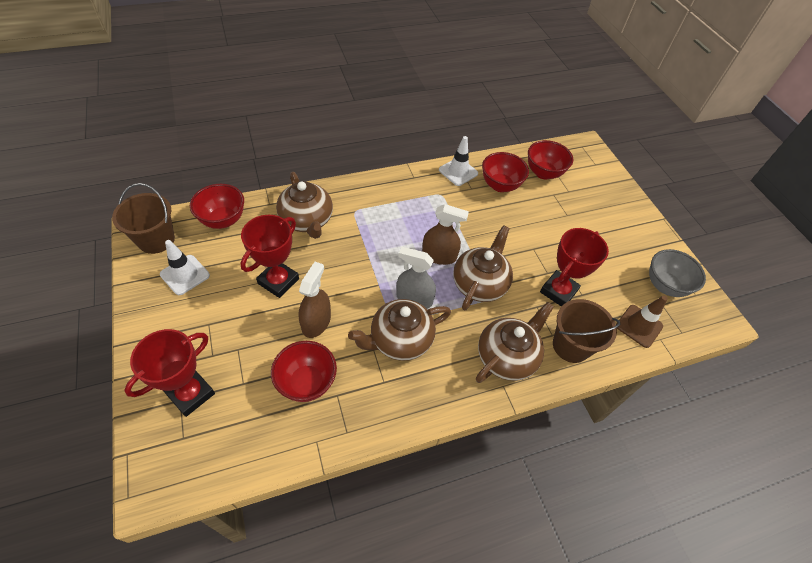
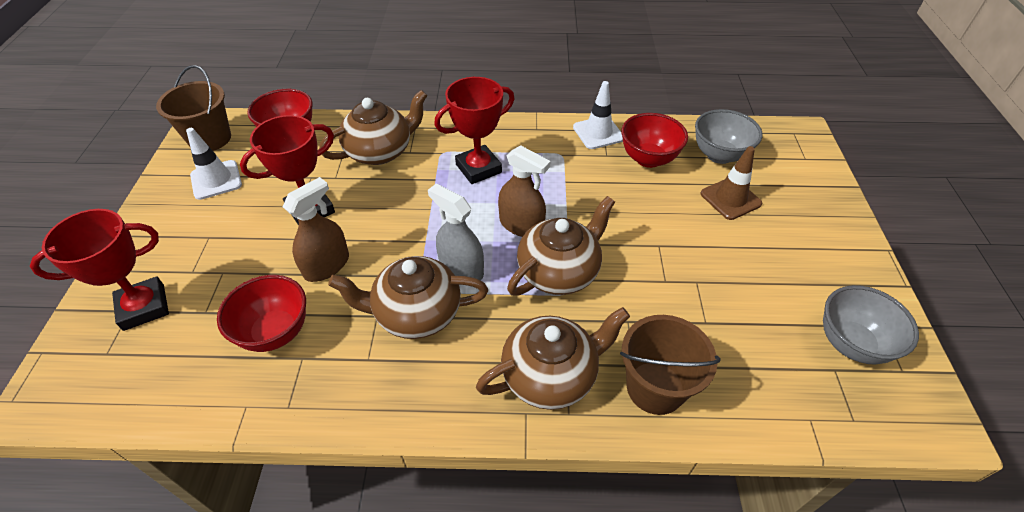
camera: 25 degrees right, 5 degrees down
brown teapot [276,172,333,239] -> brown teapot turned 120 degrees counterclockwise [319,90,428,165]
red bowl [528,140,573,179] -> grey bowl [695,109,763,164]
red trophy [540,228,609,307] -> red trophy moved to [434,77,515,184]
brown traffic cone [616,296,668,348] -> brown traffic cone moved to [700,146,762,220]

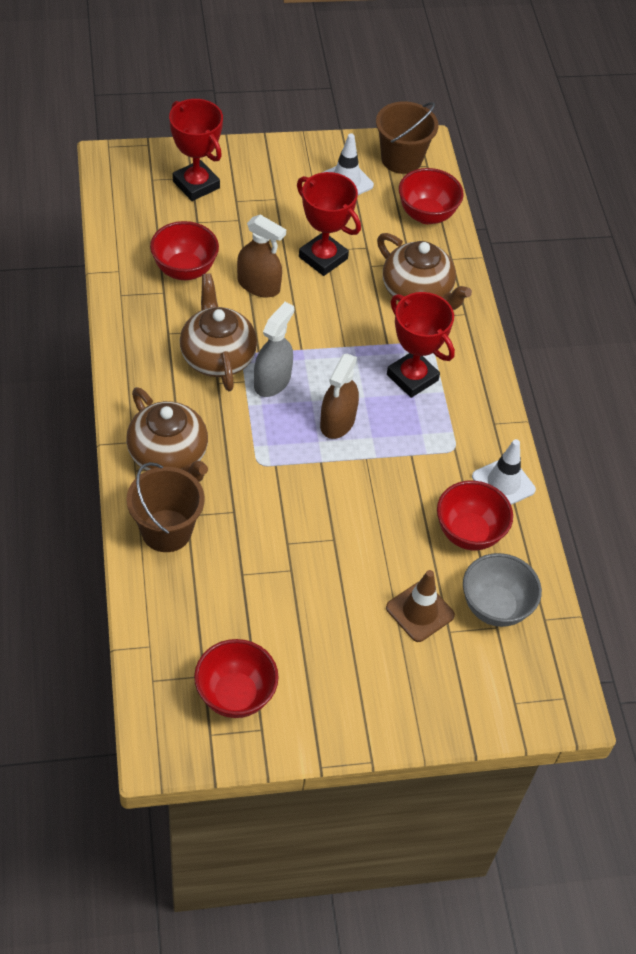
camera: 75 degrees right, 5 degrees up
brown teapot [507,196,615,295] -> none
grey bowl [823,285,919,364] -> red bowl [194,639,279,718]

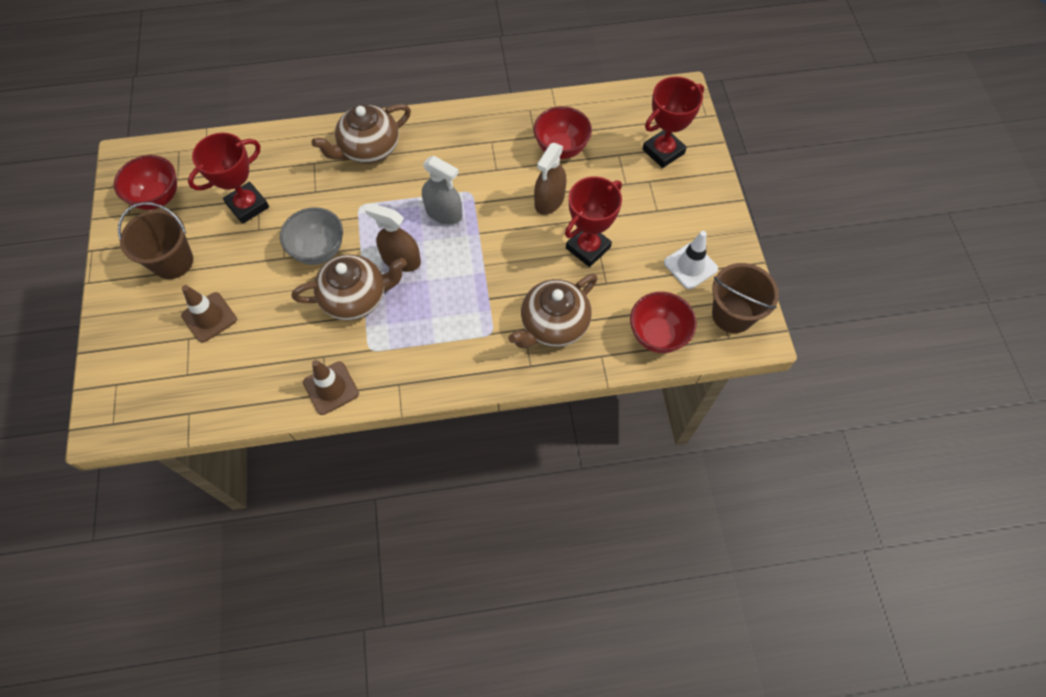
camera: 95 degrees right, 10 degrees up
brown bucket [127,462,205,552] -> brown bucket moved to [118,202,193,279]
brown teapot [180,273,257,391] -> brown teapot moved to [291,254,407,321]
red trophy [387,292,455,398] -> red trophy moved to [188,133,269,224]
red bowl [437,481,513,550] -> none
grey bowl [463,553,542,627] -> grey bowl moved to [280,207,343,265]
white traffic cone [472,439,536,505] -> brown traffic cone [303,360,359,415]

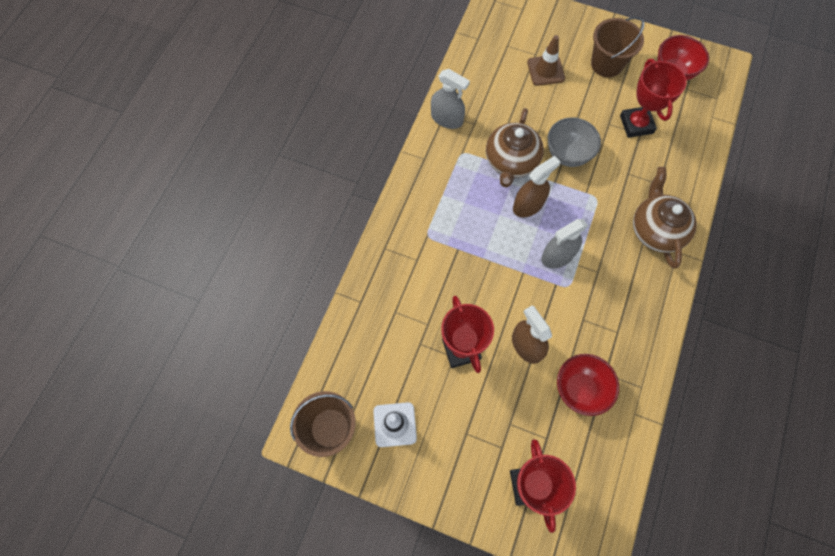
camera: 120 degrees right, 5 degrees up
brown traffic cone [303,360,359,415] -> grey spray bottle [431,69,470,129]
brown teapot [508,274,598,348] -> none
red bowl [630,292,697,353] -> none

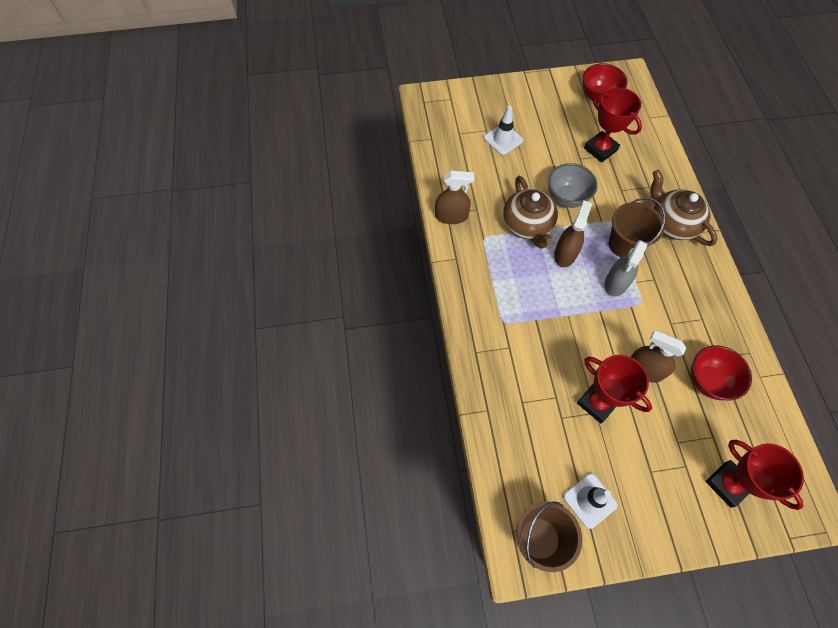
camera: 30 degrees left, 5 degrees down
grey spray bottle [431,69,470,129] -> brown spray bottle [435,171,474,224]
brown traffic cone [527,35,565,86] -> white traffic cone [484,106,523,155]
brown bucket [591,17,644,77] -> brown bucket moved to [609,198,666,257]

